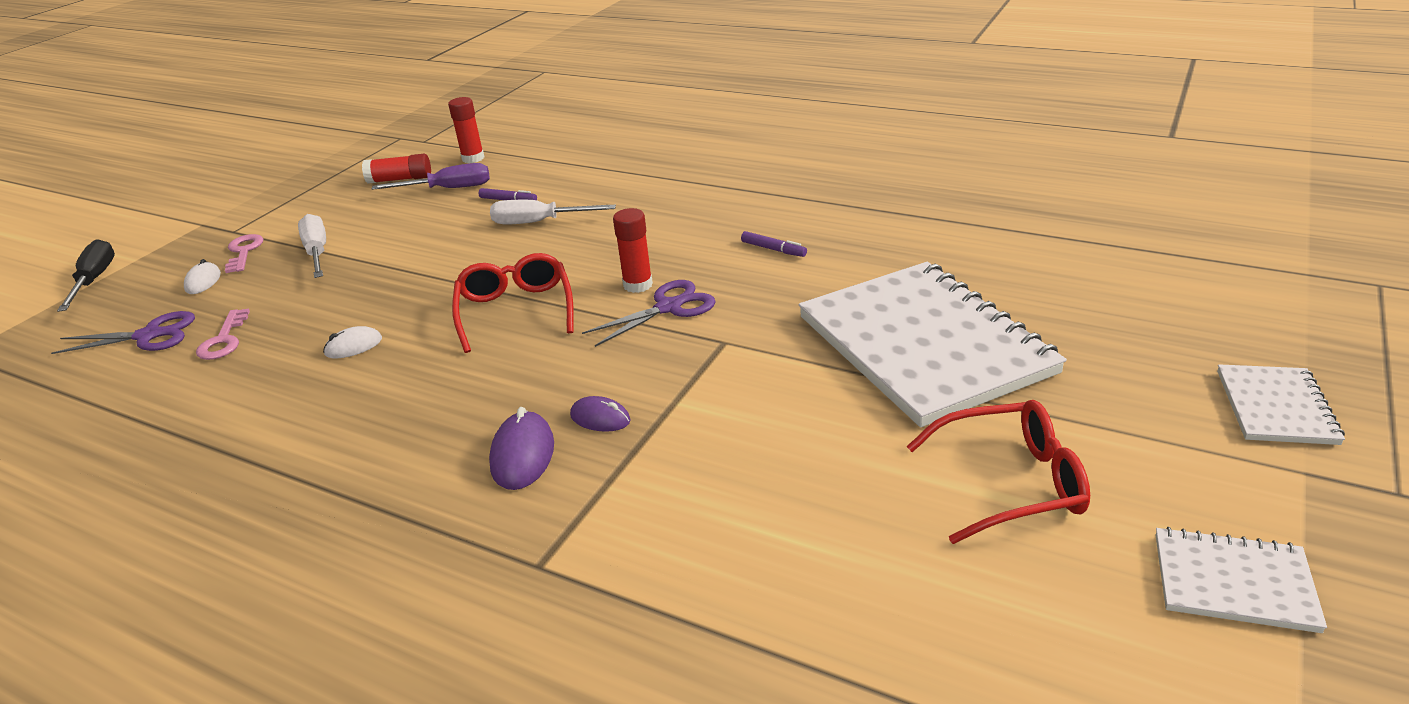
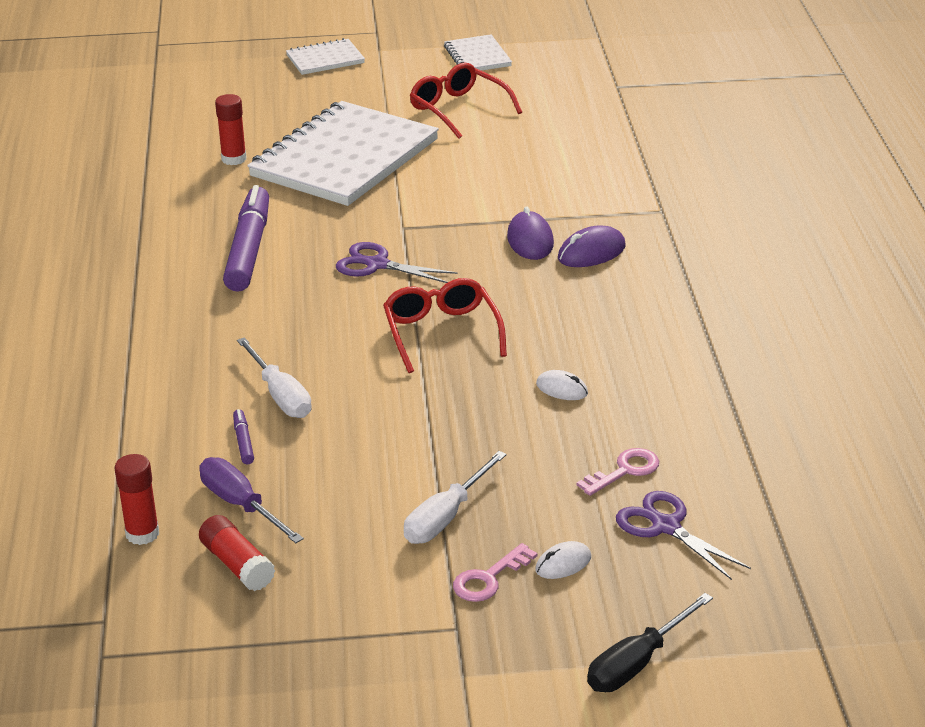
camera: 125 degrees left, 0 degrees up
red glasses [452,253,574,353] -> red glasses turned 120 degrees clockwise [383,278,507,373]
purple mouse [570,396,631,432] -> purple mouse [507,206,554,260], size x1.54
red glue stick [613,208,653,293] -> red glue stick moved to [215,94,247,165]
purple marker [741,231,807,257] -> purple marker [223,185,269,292], size x2.42

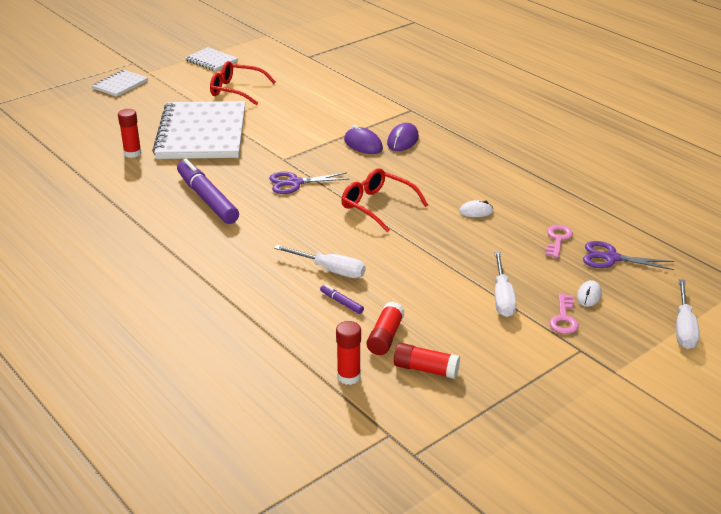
camera: 35 degrees left, 0 degrees up
purple screwdriver [199,457,304,543] -> red glue stick [367,302,405,355]
black screwdriver [587,593,713,692] -> white screwdriver [676,279,699,349]

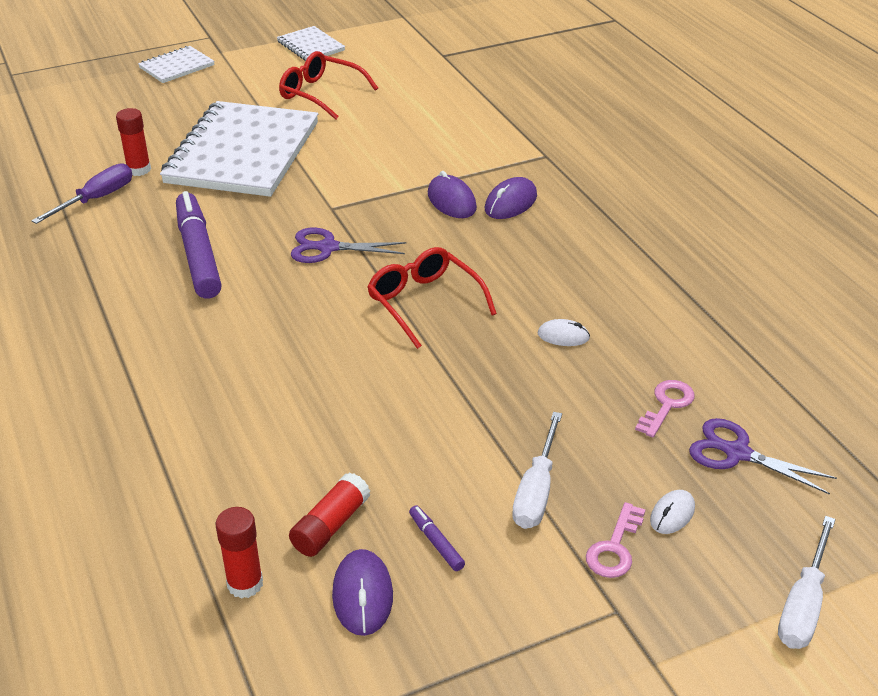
camera: 15 degrees right, 5 degrees up
white screwdriver [274,245,365,278] -> none
purple marker [320,284,364,314] -> purple marker moved to [409,505,465,571]
red glue stick [394,343,460,379] -> purple mouse [332,549,393,636]
none -> purple screwdriver [31,163,132,224]

